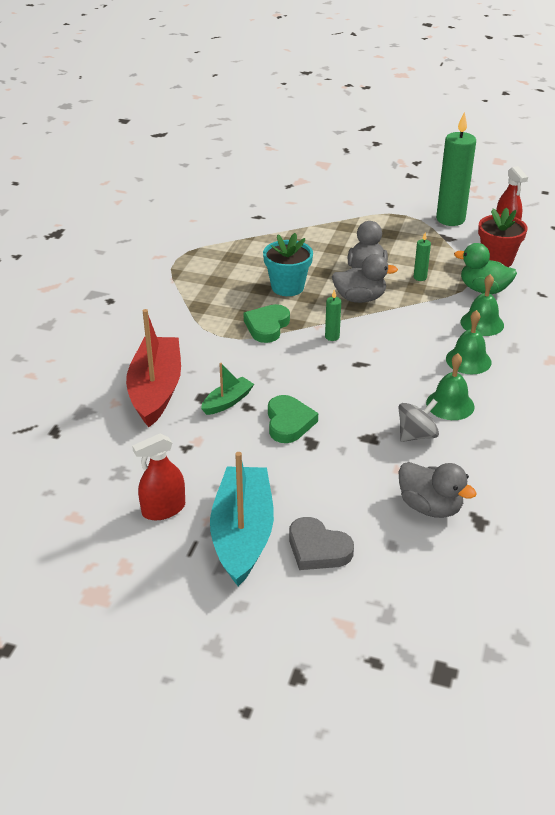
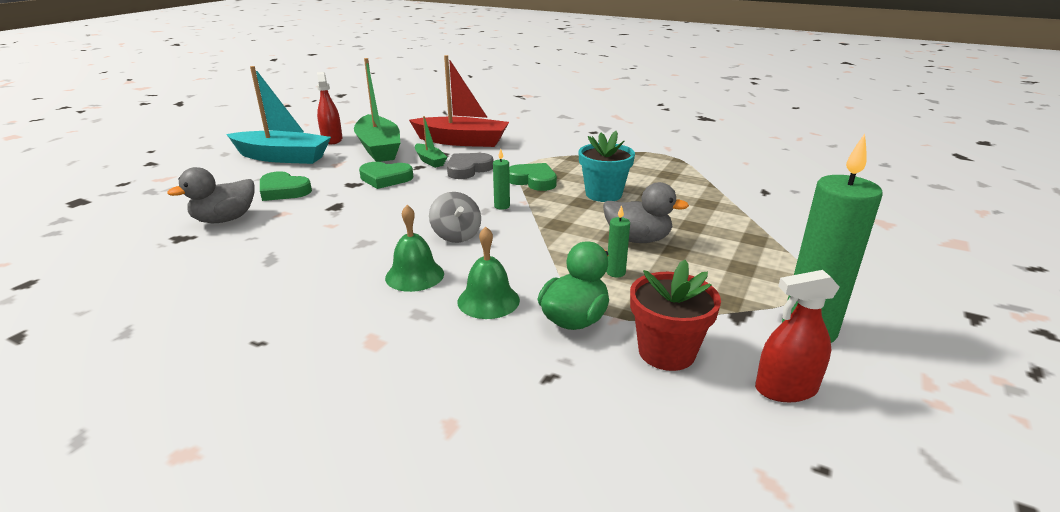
camera: 100 degrees right, 10 degrees down
grey heart [289,517,354,570] -> grey heart moved to [447,153,494,179]
grey duck [332,254,398,303] -> none
grey spinning top [399,399,439,442] -> grey spinning top moved to [429,192,481,243]
green bell [426,353,474,420] -> none
none -> green heart [260,171,312,201]
none -> green boat [354,58,400,162]

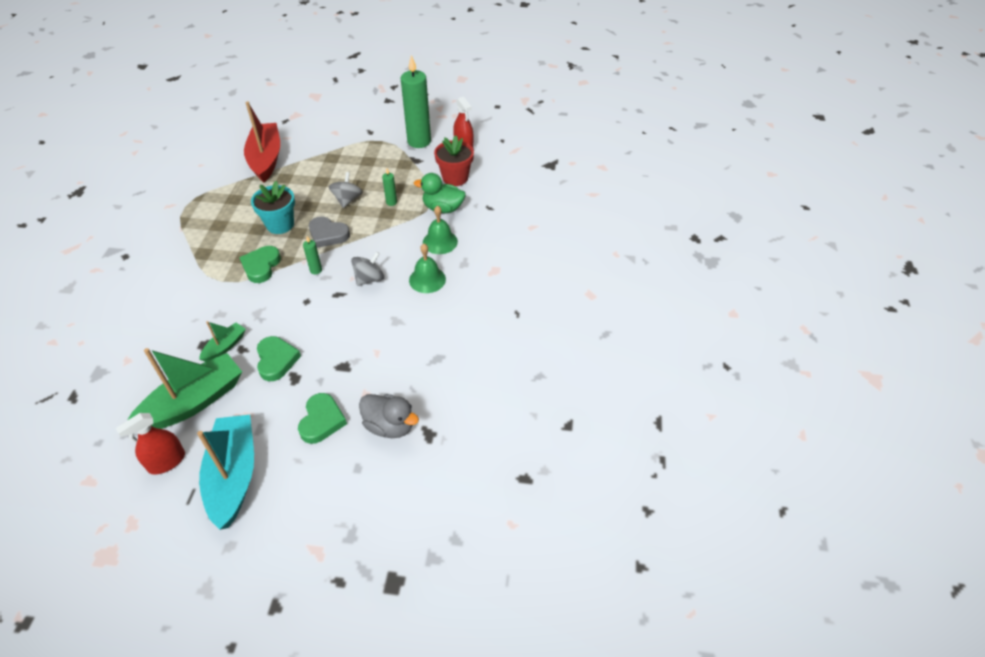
camera: 110 degrees left, 20 degrees up
red boat [409,55,509,147] -> red boat moved to [244,101,280,182]
grey heart [447,153,494,179] -> grey heart moved to [309,216,350,248]
grey duck [603,182,689,243] -> grey spinning top [329,172,362,208]

